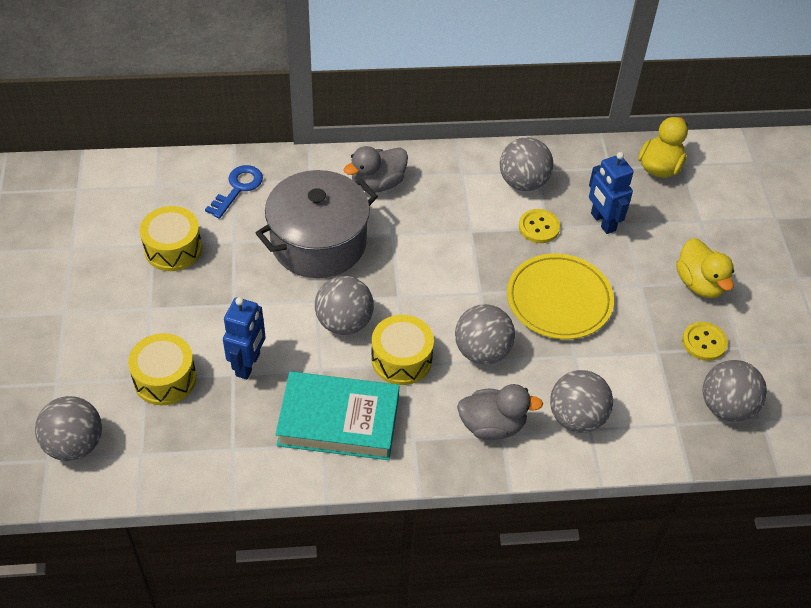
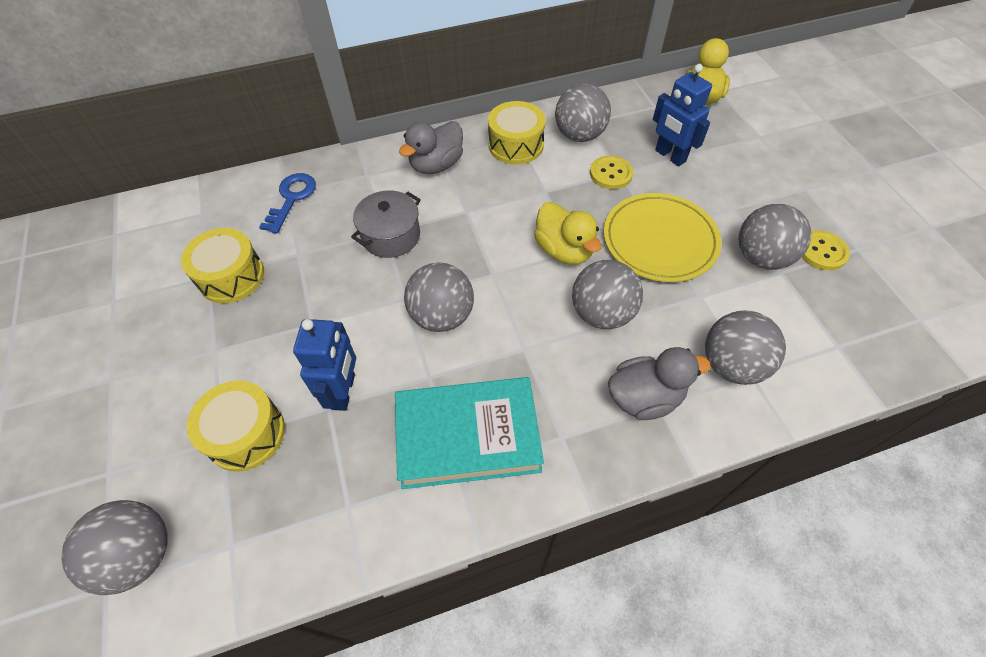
camera: 10 degrees left, 5 degrees up
grey pot [256,170,378,278] -> grey pot [351,190,421,258], size x0.57
yellow drum [371,315,434,385] -> yellow drum moved to [488,101,546,165]
yellow duck [676,238,734,298] -> yellow duck moved to [534,202,602,264]
grey ball [703,360,767,422] -> grey ball moved to [739,204,811,270]

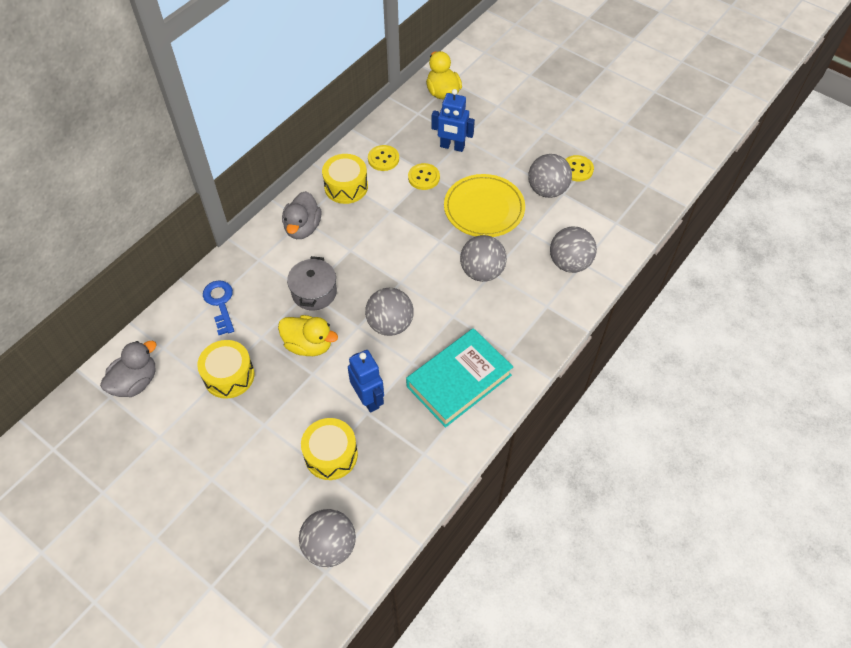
camera: 35 degrees left, 0 degrees up
yellow duck [534,202,602,264] -> yellow duck moved to [278,315,338,356]
grey ball [555,83,611,142] -> yellow button [368,145,399,171]
grey duck [608,347,711,420] -> grey duck moved to [100,341,157,397]

